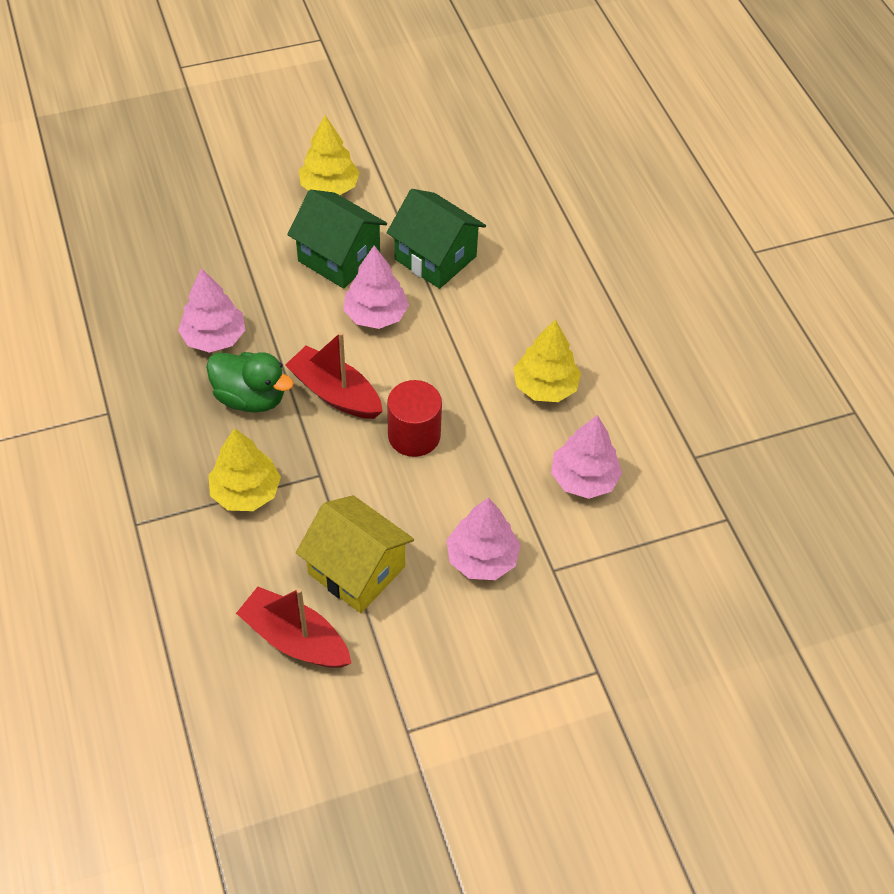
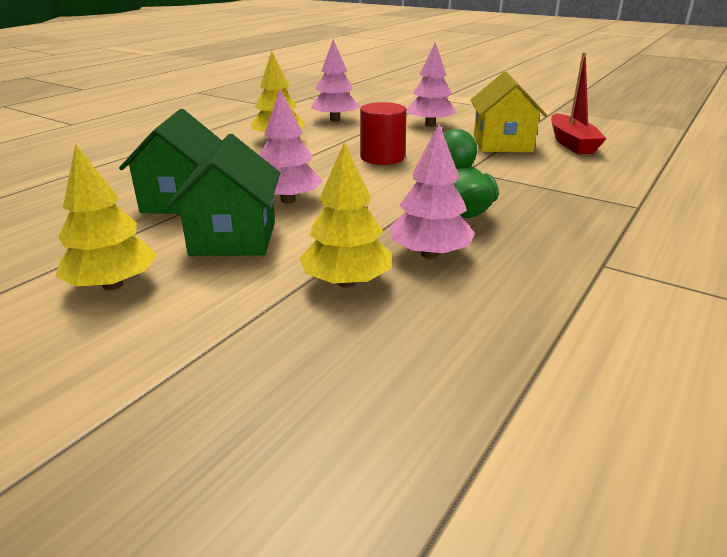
camera: 125 degrees left, 25 degrees down
yellow tree [209,428,281,511] -> yellow tree moved to [299,142,391,287]
red boat [285,332,383,419] -> none

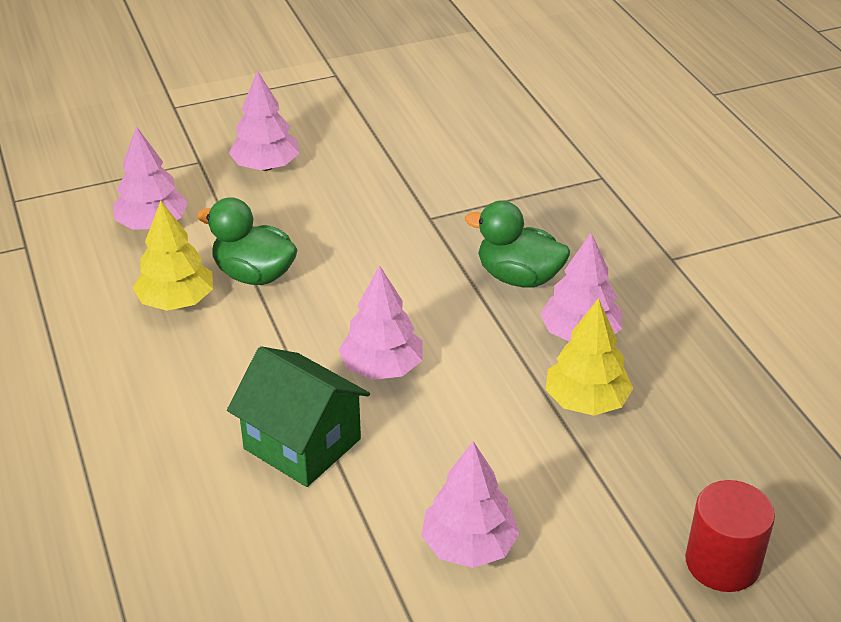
camera: 55 degrees left, 10 degrees up
yellow tree [55,144,157,290] -> pink tree [421,441,520,568]
green house [167,134,280,256] -> none
red cylinder [360,102,407,165] -> red cylinder moved to [685,480,775,592]
yellow house [471,71,547,152] -> none
red boat [551,53,607,154] -> none
none -> green duck [197,197,298,285]

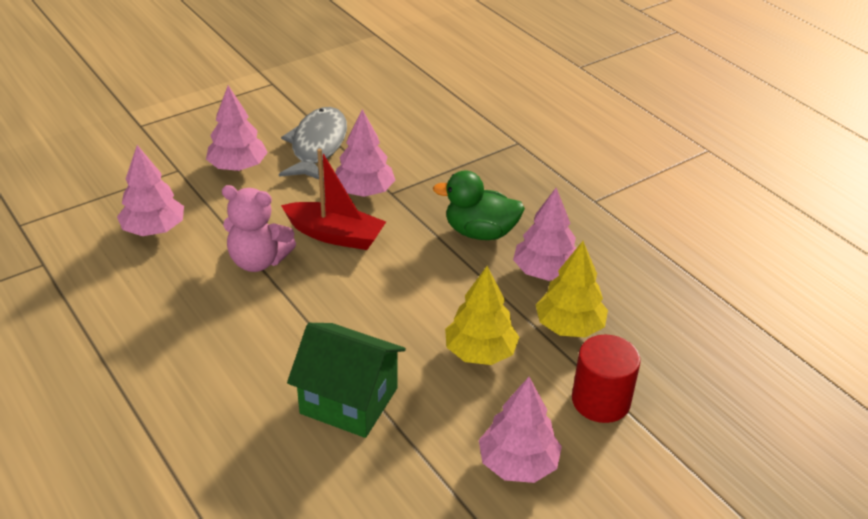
camera: 15 degrees left, 0 degrees up
yellow tree [133,201,213,311] -> yellow tree moved to [445,266,519,365]
green duck [197,197,298,285] -> pink teddy bear [222,185,296,272]
pink tree [339,265,423,380] -> pink tree moved to [335,109,395,197]
red cylinder [685,480,775,592] -> red cylinder moved to [572,335,641,423]
none -> grey fish [279,107,347,179]
none -> red boat [281,148,386,250]

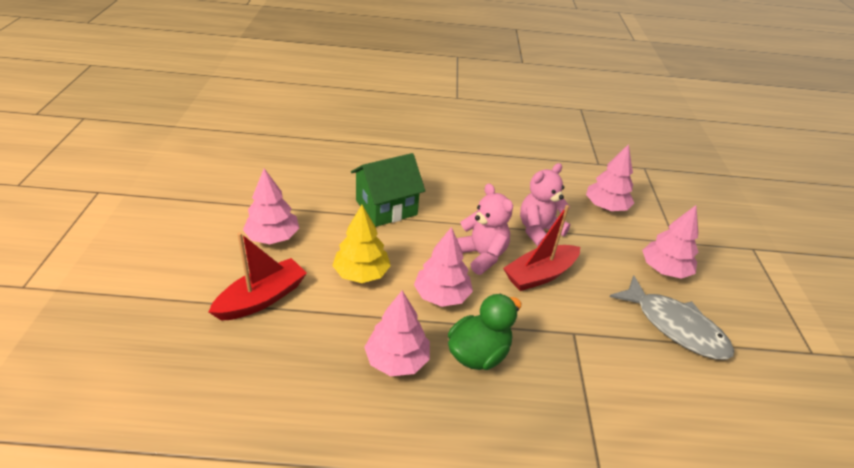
camera: 125 degrees right, 0 degrees up
pink tree [335,109,395,197] -> pink tree moved to [414,227,473,307]
yellow tree [536,241,608,338] -> none
red cylinder [572,335,641,423] -> red boat [208,232,307,321]
none -> pink teddy bear [457,183,513,275]

